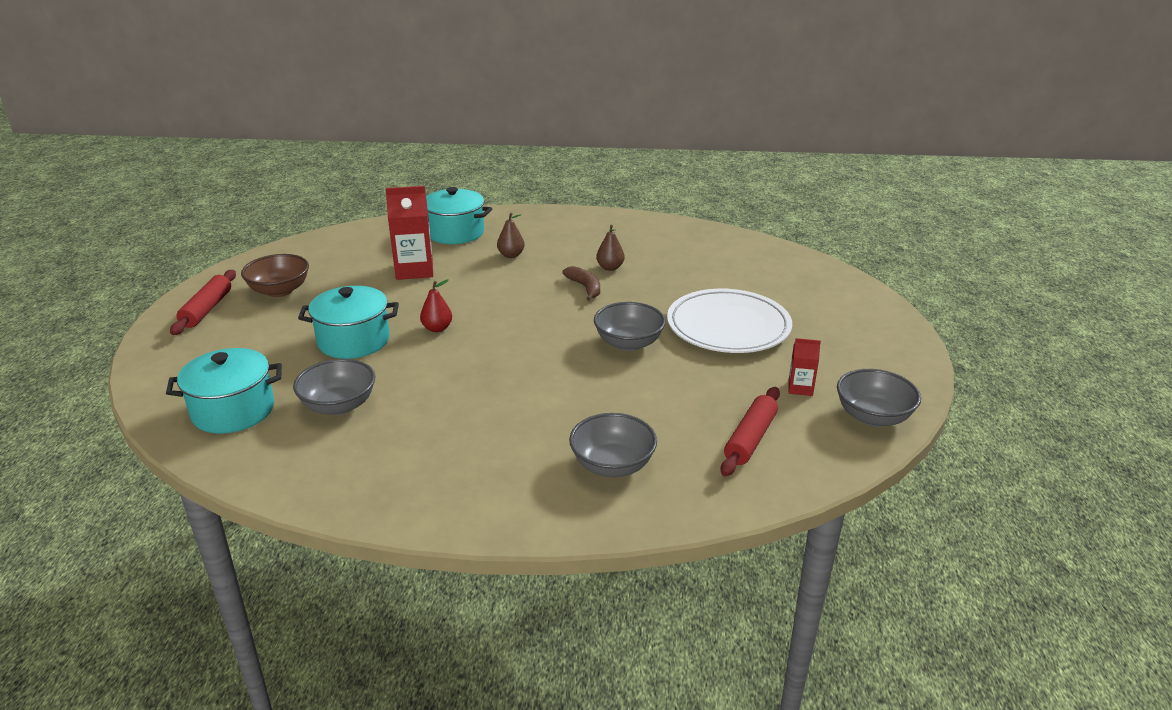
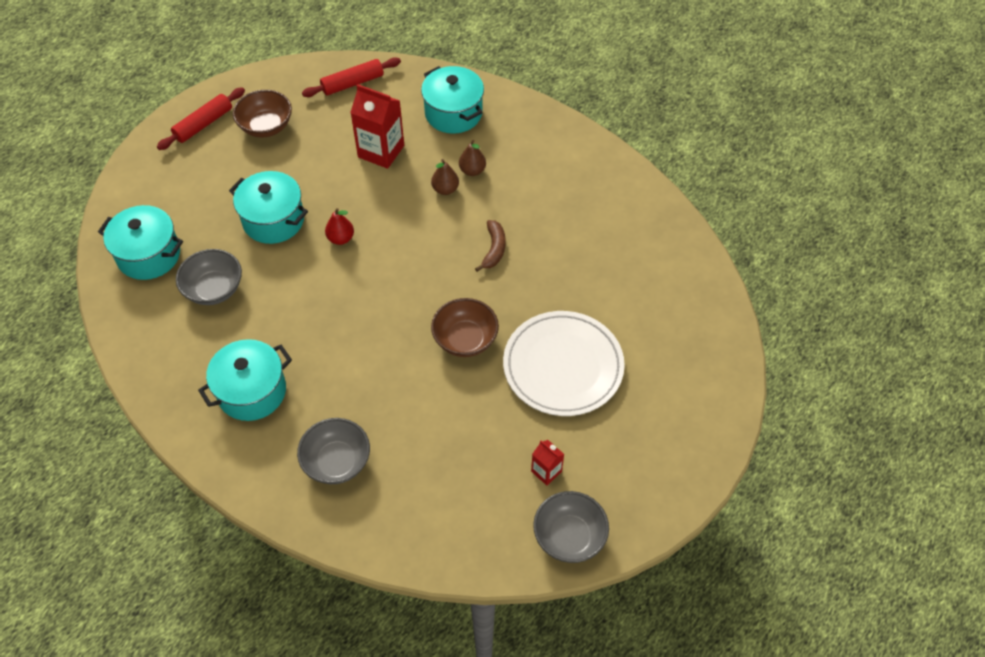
camera: 35 degrees right, 25 degrees up
grey bowl [594,302,666,351] -> brown bowl [431,298,499,357]
brown pear [596,225,625,271] -> brown pear moved to [431,159,459,195]
red rolling pin [720,387,780,477] -> red rolling pin moved to [302,57,401,97]
none -> turquoise pot [198,339,292,421]

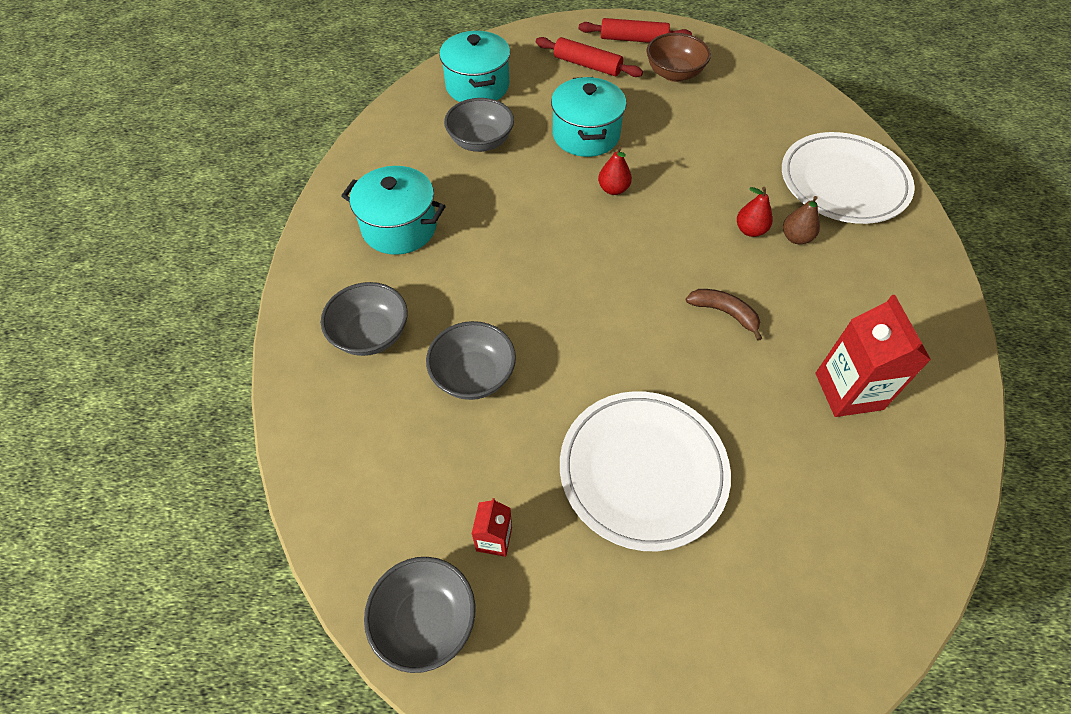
camera: 55 degrees right, 0 degrees up
red rolling pin [302,57,401,97] -> red rolling pin moved to [536,37,643,77]
red carton [350,84,404,169] -> red carton moved to [816,295,931,417]
turquoise pot [421,66,484,134] -> white plate [782,132,915,224]
brown pear [431,159,459,195] -> red pear [737,187,773,237]
brown bowl [431,298,499,357] -> none
brown banana [475,220,506,272] -> brown banana turned 120 degrees counterclockwise [686,289,762,341]
none -> grey bowl [426,321,516,400]

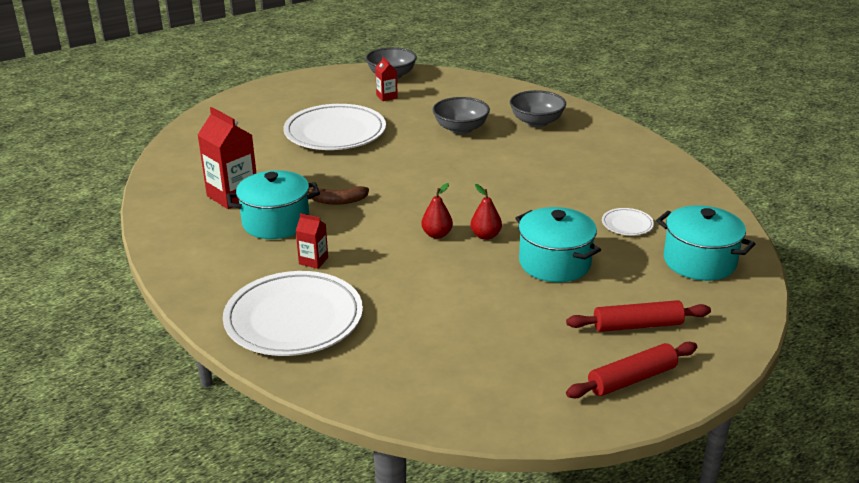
camera: 145 degrees right, 25 degrees down
turquoise pot [341,166,445,255] -> turquoise pot moved to [227,170,320,239]
grey bowl [444,98,514,152] -> white plate [602,208,654,235]
brown bowl [647,33,711,82] -> none
red pear [737,187,773,237] -> red pear moved to [421,183,453,239]
brown pear [783,196,820,244] -> red carton [296,213,328,269]

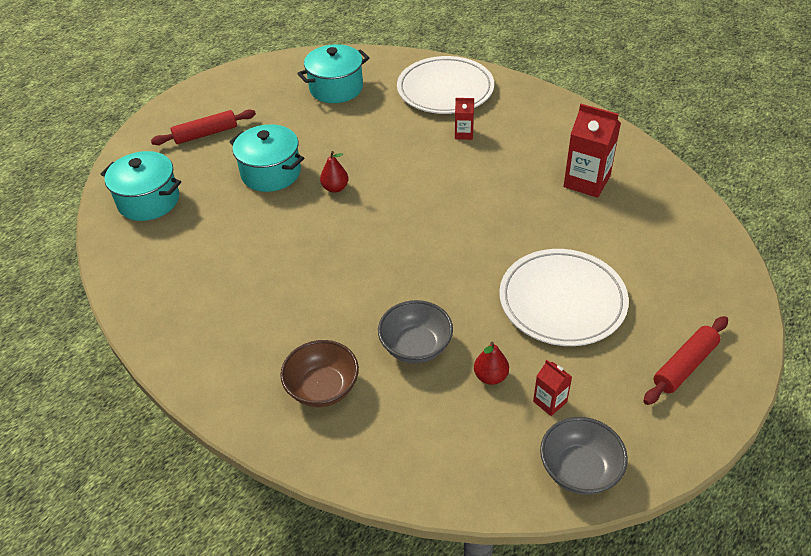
camera: 165 degrees right, 15 degrees up
turquoise pot [227,170,320,239] -> turquoise pot moved to [297,44,369,103]
brown banana [308,186,369,205] -> none
red pear [421,183,453,239] -> red pear moved to [474,341,509,385]
grey bowl [510,90,566,127] -> brown bowl [280,340,359,407]
red rolling pin [566,342,697,398] -> red rolling pin moved to [643,316,728,405]
white plate [602,208,654,235] -> none

